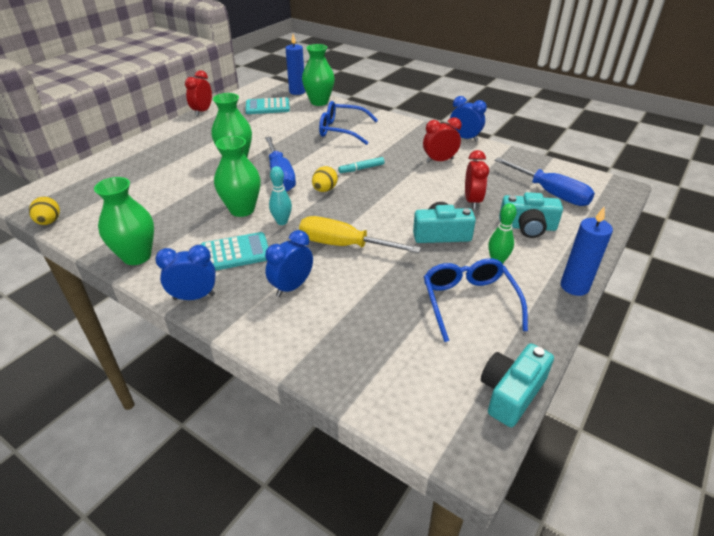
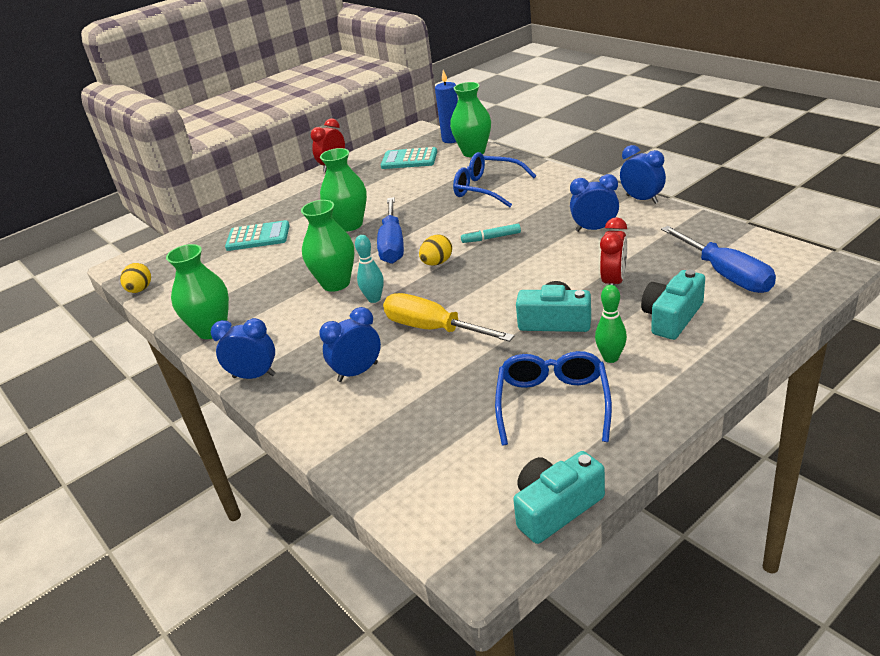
camera: 20 degrees right, 5 degrees down
turquoise calculator [201,232,268,271] -> turquoise calculator moved to [225,220,290,251]
red clock [423,117,462,163] -> blue clock [570,174,619,232]
turquoise camera [499,192,563,238] -> turquoise camera turned 105 degrees clockwise [641,270,705,340]
blue candle [561,207,613,296] -> none

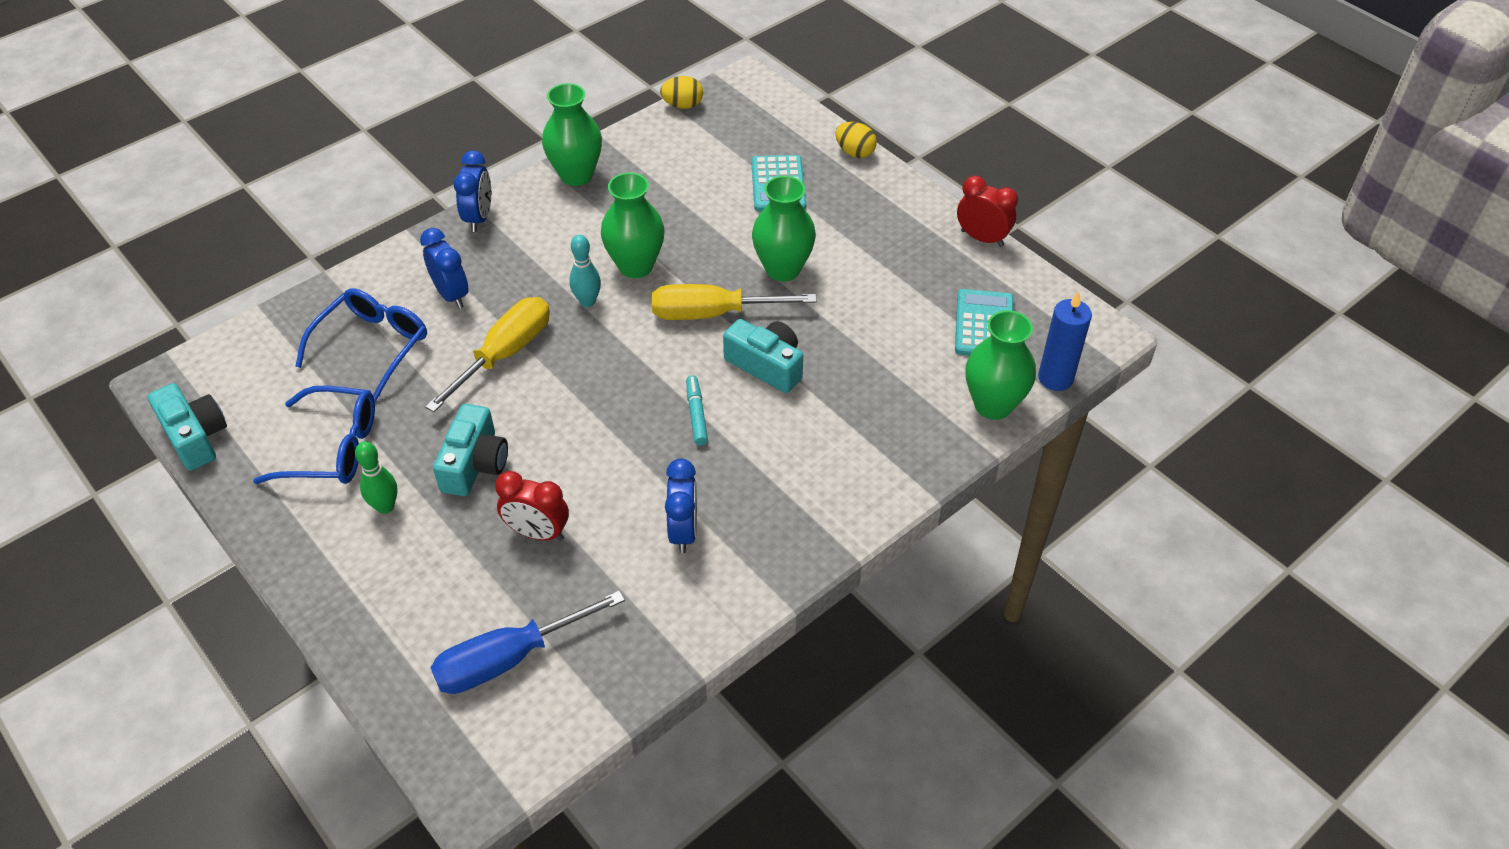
camera: 85 degrees right, 15 degrees up
blue screwdriver [377,197,404,264] -> yellow screwdriver [652,284,817,320]
yellow egg [419,234,452,266] -> yellow egg moved to [835,122,877,158]
blue glasses [453,152,536,207] -> blue glasses moved to [295,288,427,401]
blue clock [620,145,666,204] -> none
turquoise camera [641,270,705,340] -> turquoise camera moved to [723,319,803,393]

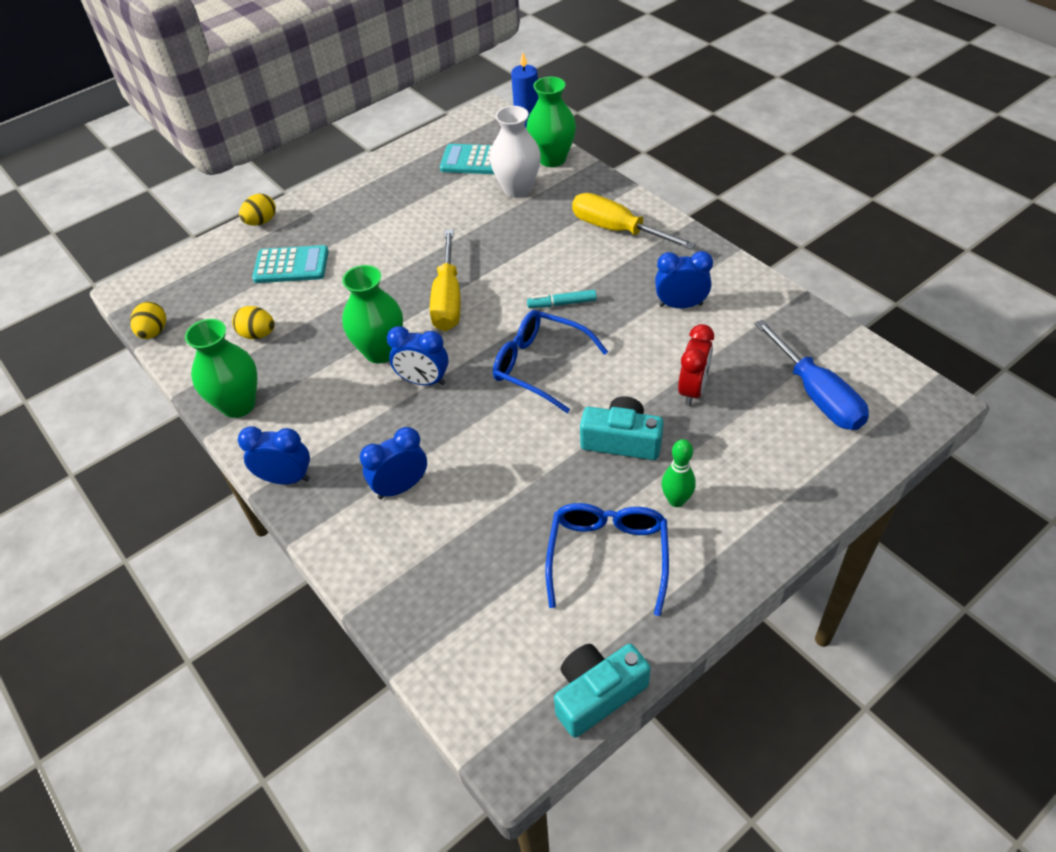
camera: 85 degrees left, 0 degrees up
blue glasses [295,288,427,401] -> blue glasses moved to [493,310,608,413]
yellow screwdriver [425,297,550,412] -> yellow screwdriver moved to [572,193,696,250]
turquoise bowling pin [569,235,601,307] -> blue clock [387,326,449,385]
turquoise camera [723,319,803,393] -> none
green vase [752,176,816,281] -> none
red clock [957,176,1018,247] -> none
none -> yellow egg [232,306,275,339]
none -> white vase [490,106,541,198]

